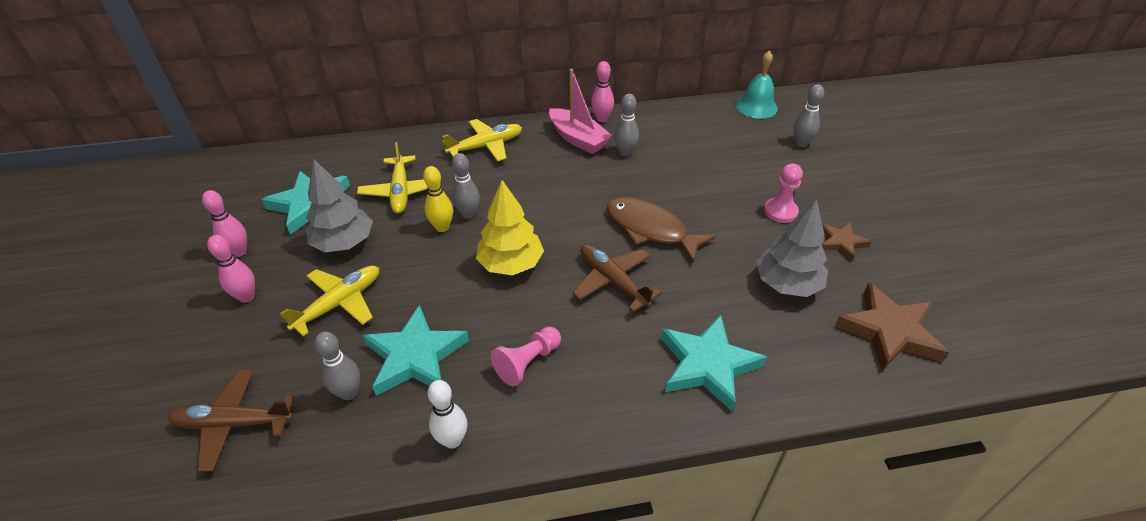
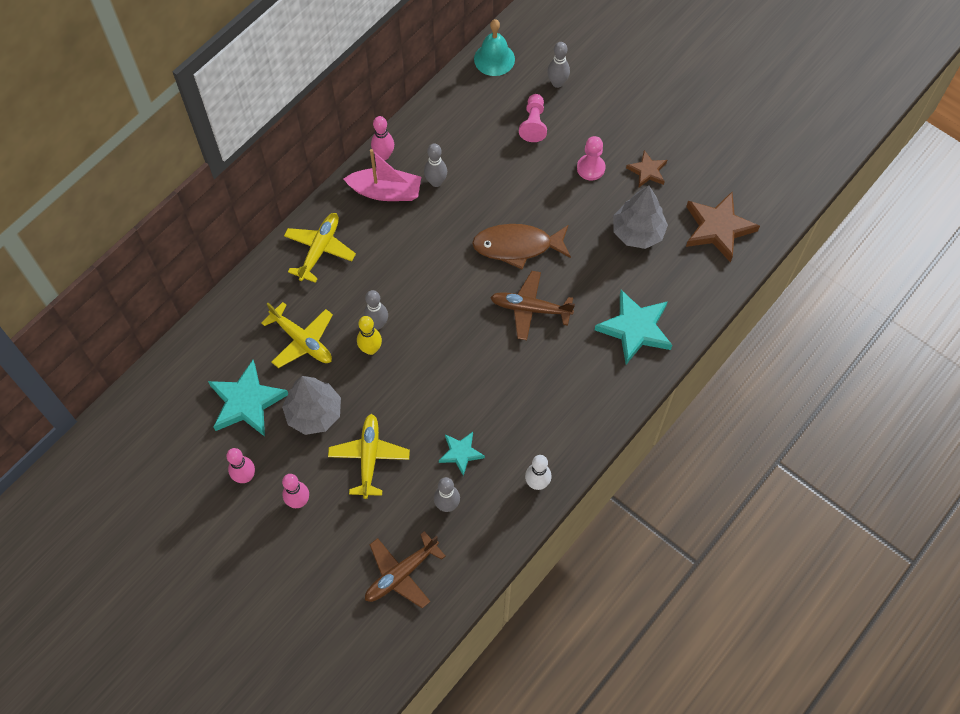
camera: 40 degrees left, 20 degrees up
turquoise star [363,305,469,396] -> turquoise star [439,432,485,476], size x0.56
yellow tree [476,180,544,275] -> none
pink pawn [491,327,561,387] -> pink pawn moved to [519,94,547,142]

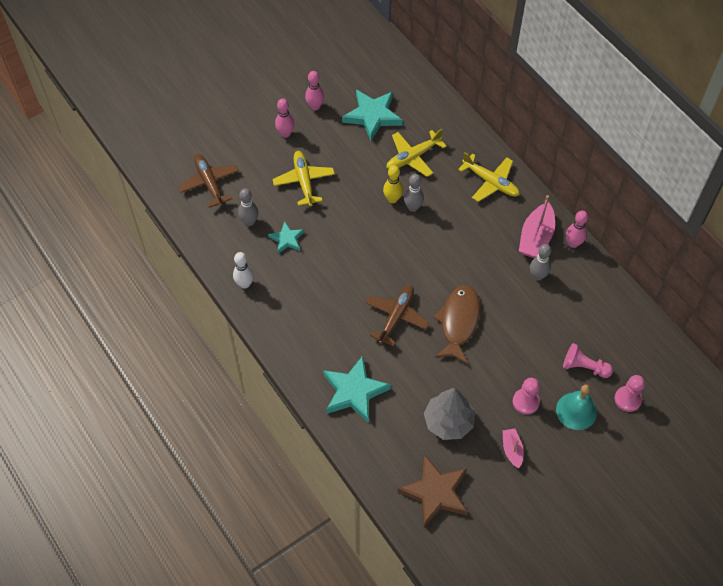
camera: 105 degrees right, 5 degrees down
grey tree [282,376,341,435] -> none
yellow plane [328,414,410,499] -> yellow plane turned 120 degrees counterclockwise [273,151,335,207]
turquoise bell [474,19,515,76] -> turquoise bell moved to [556,385,597,430]
grey bowling pin [547,42,570,88] -> pink pawn [614,375,645,412]
brown star [626,150,667,188] -> pink boat [502,428,524,468]

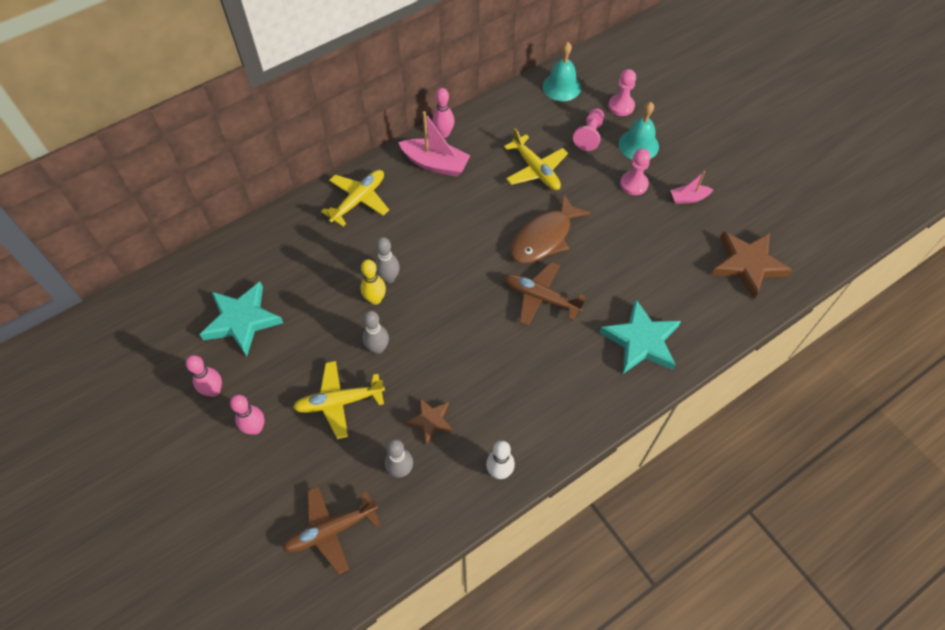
camera: 90 degrees left, 0 degrees up
turquoise star [268,221,304,254] -> brown star [405,398,453,445]
yellow plane [386,129,447,177] -> yellow plane moved to [504,128,568,190]
grey tree [424,388,475,440] -> none
brown fish [433,285,480,364] -> brown fish turned 60 degrees counterclockwise [510,194,591,263]
grey bowling pin [530,244,551,281] -> grey bowling pin moved to [363,311,389,354]
none -> turquoise bell [543,42,581,101]

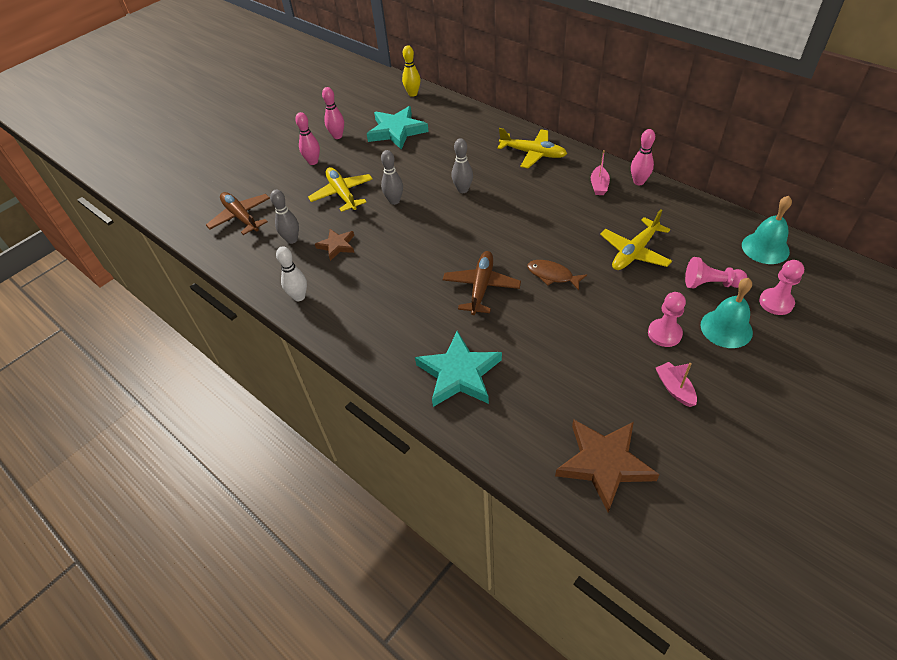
camera: 80 degrees right, 10 degrees down
yellow bowling pin [360,259,386,305] -> yellow bowling pin moved to [402,45,420,97]
pink boat [398,111,471,177] -> pink boat [591,150,610,195], size x0.57
brown fish [510,194,591,263] -> brown fish [527,260,587,290], size x0.59

